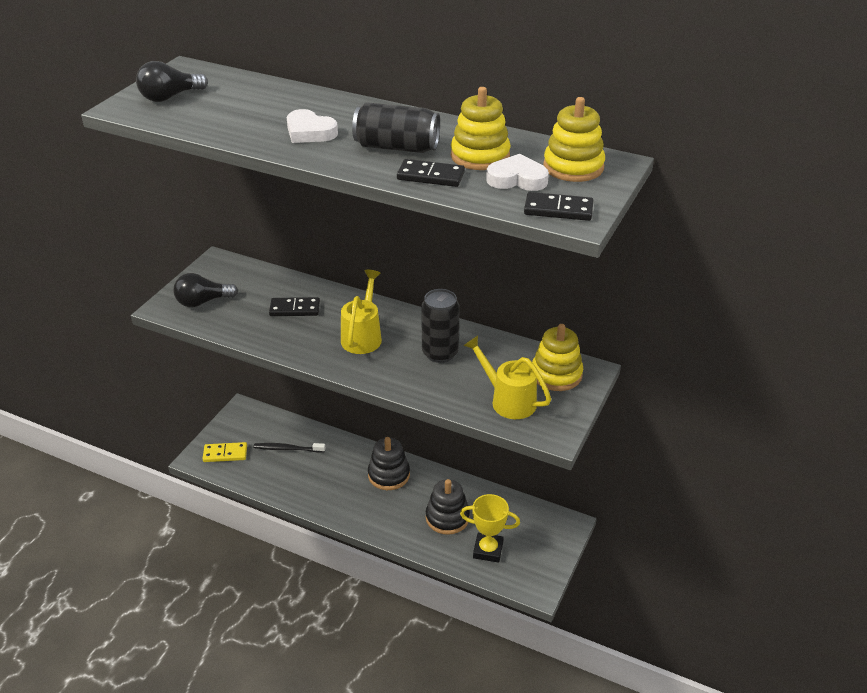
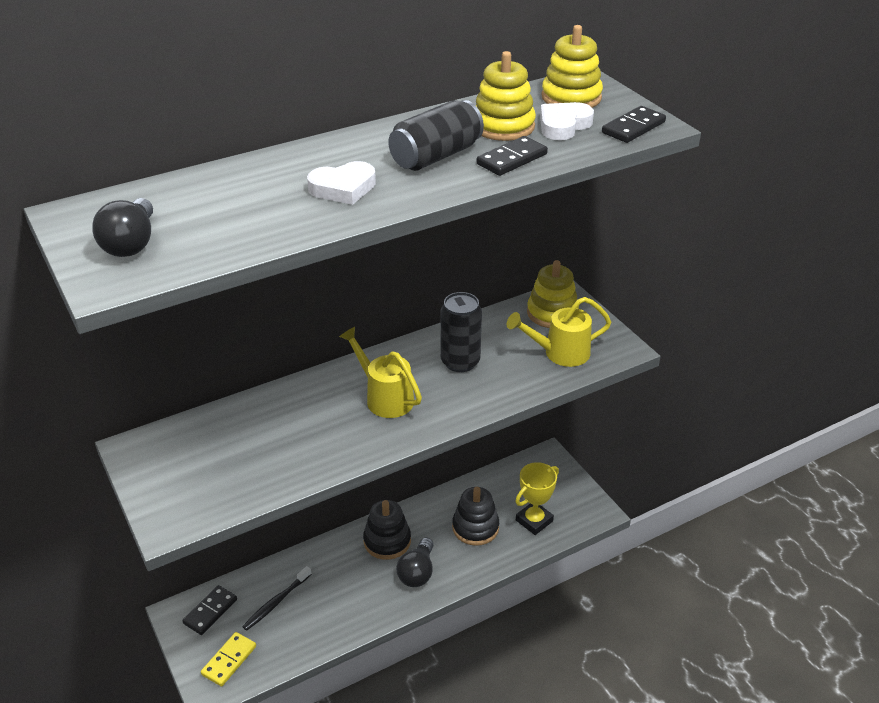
camera: 55 degrees left, 0 degrees up
black light bulb [174,273,238,307] -> black light bulb moved to [397,537,434,587]
black domino [269,297,320,316] -> black domino moved to [182,585,237,635]

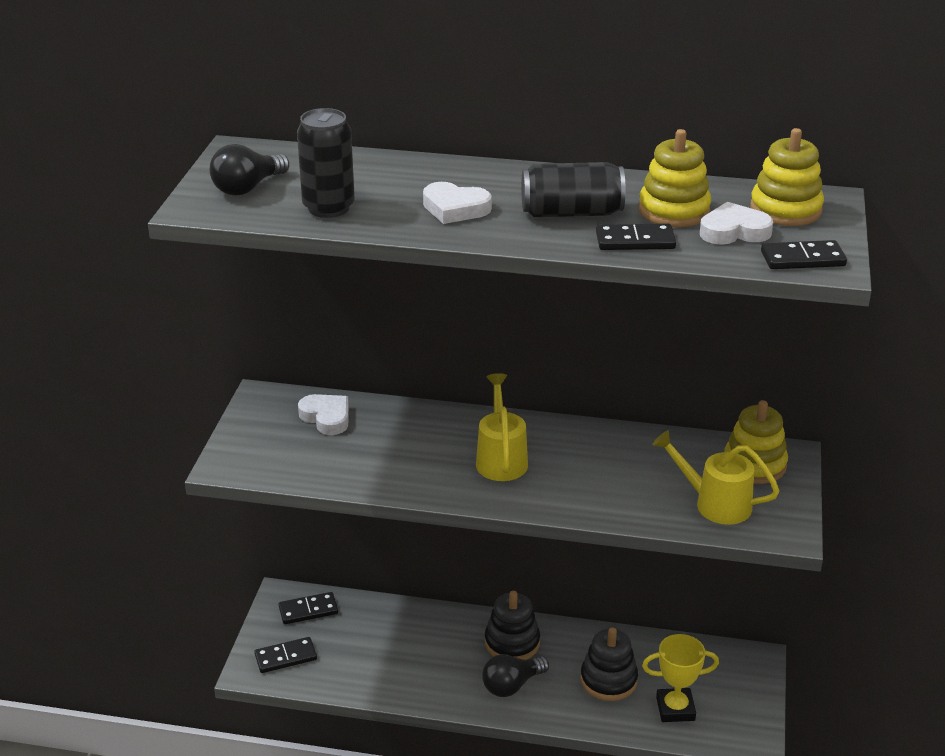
camera: 40 degrees right, 5 degrees down
yellow domino [201,632,256,686] -> black domino [254,637,317,673]
black toothbrush [242,566,312,631] -> none
black can [440,292,482,372] -> black can moved to [297,108,355,218]
none -> white heart [298,394,349,435]

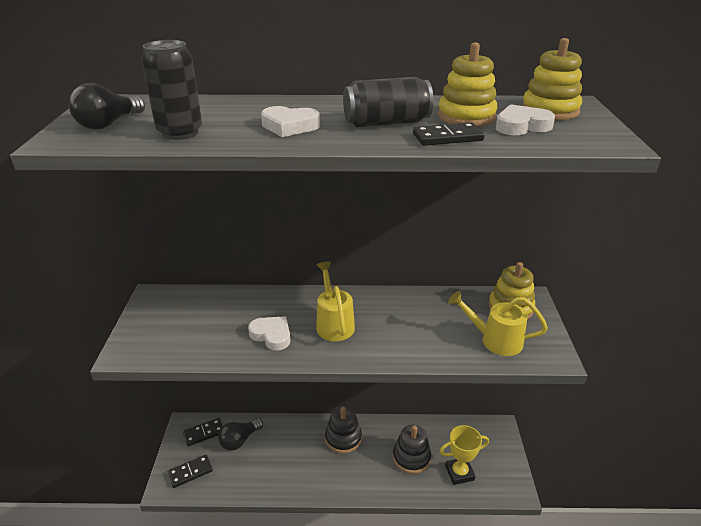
camera: 10 degrees left, 0 degrees up
white heart [298,394,349,435] -> white heart moved to [248,316,291,351]
black light bulb [482,654,549,697] -> black light bulb moved to [218,419,263,451]
black domino [761,240,847,269] -> none

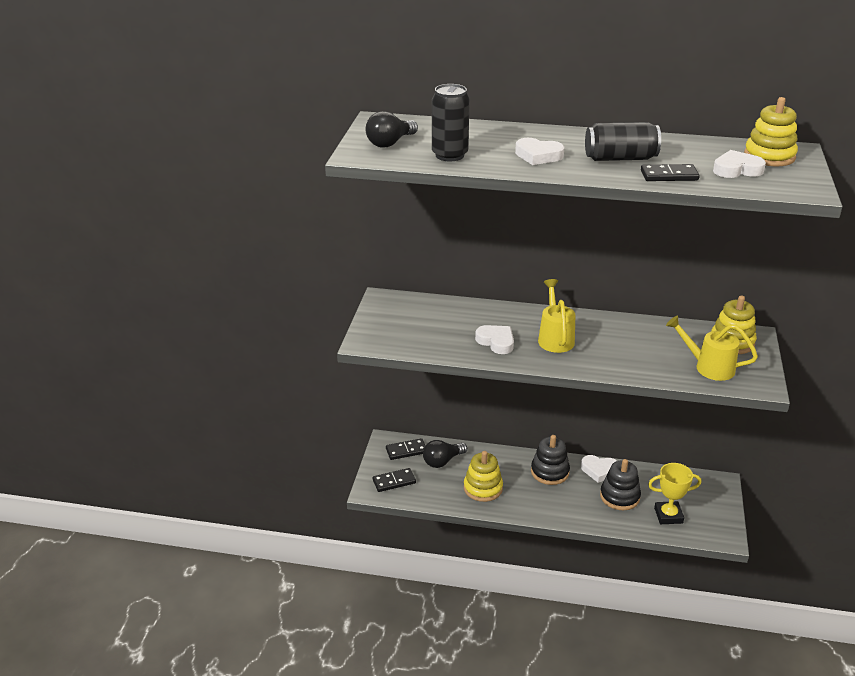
camera: 10 degrees right, 0 degrees up
yellow stacking toy [438,42,498,126] -> yellow stacking toy moved to [464,451,503,502]
none -> white heart [581,455,617,483]

